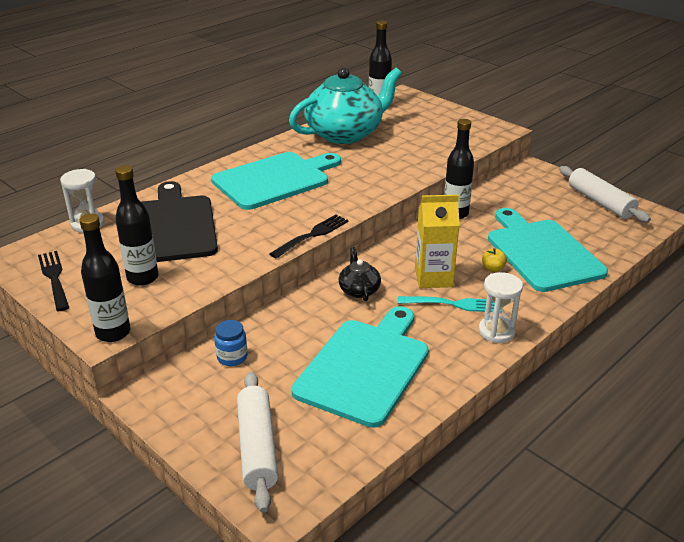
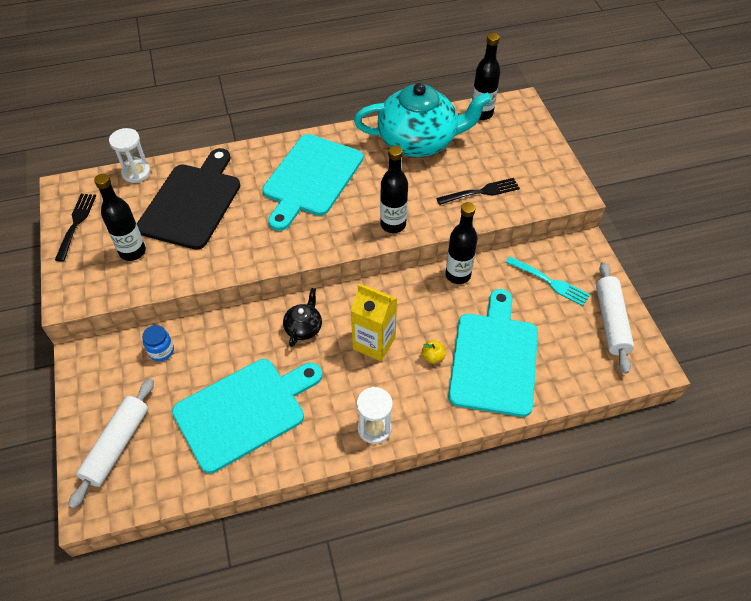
camera: 30 degrees right, 20 degrees up
black bottle [79,214,130,342] -> black bottle moved to [380,146,408,233]
turquoise cutting board [211,152,341,210] -> turquoise cutting board turned 120 degrees clockwise [262,134,363,231]
black fork [270,214,349,259] -> black fork moved to [436,178,520,205]
turquoise fork [398,296,495,312] -> turquoise fork moved to [506,256,590,306]

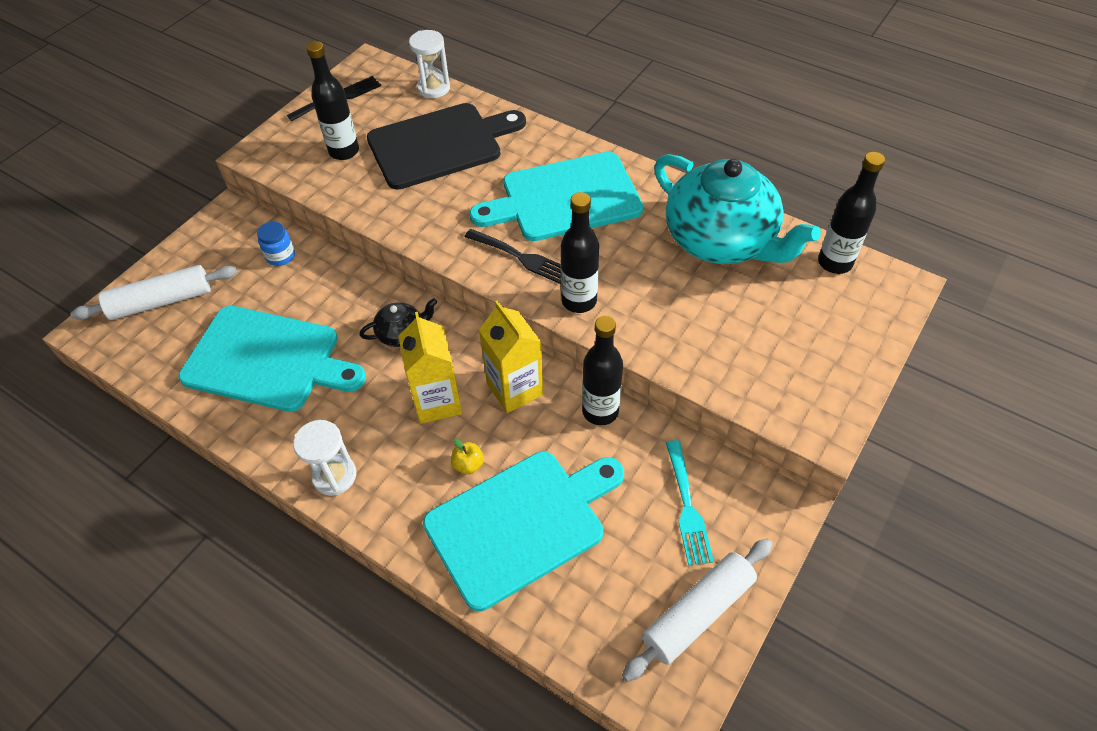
camera: 50 degrees right, 0 degrees up
black fork [436,178,520,205] -> black fork moved to [465,229,561,284]
none -> yellow carton [479,300,543,413]

